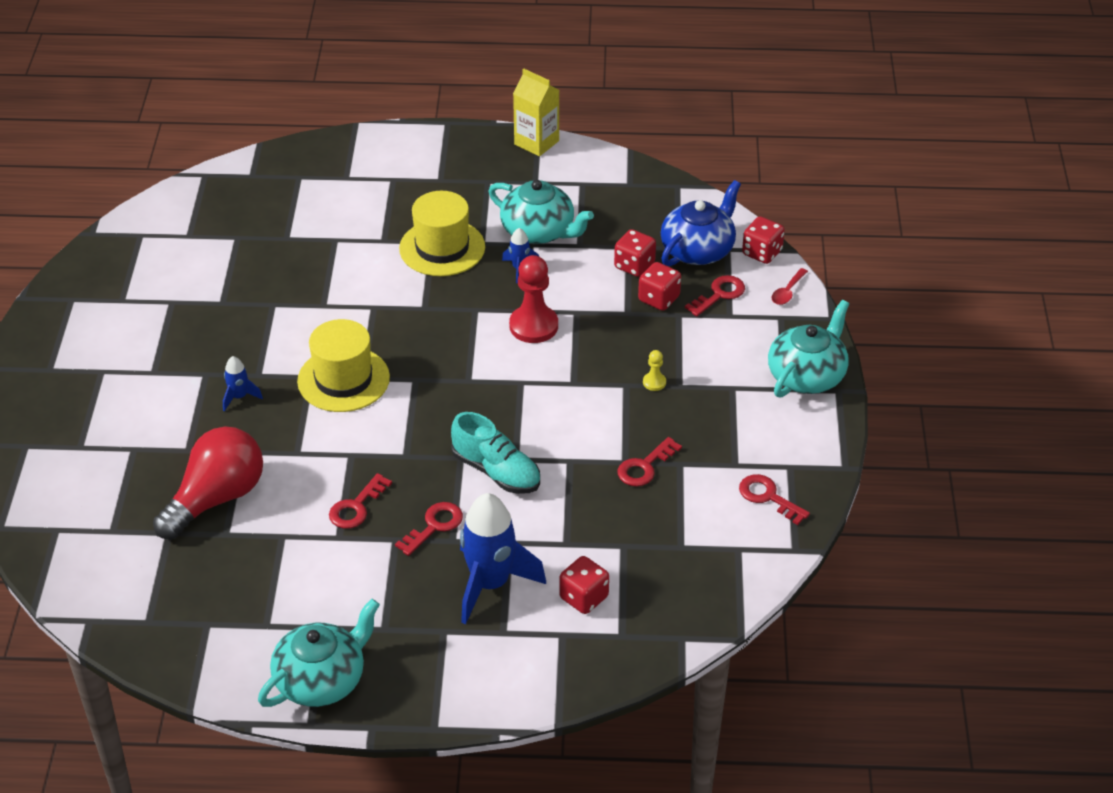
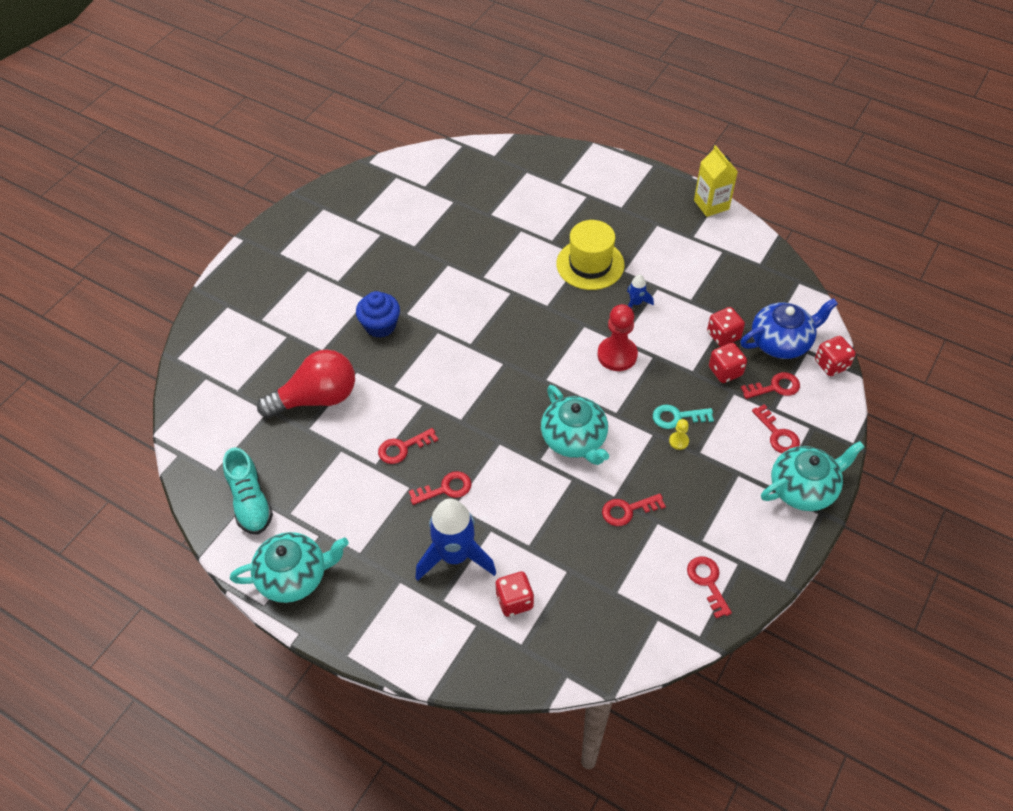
camera: 30 degrees right, 10 degrees up
blue rocket [223,356,263,411] -> blue cupcake [356,291,400,338]
yellow hat [297,319,390,412] -> none
turquoise shoe [451,412,540,494] -> turquoise shoe moved to [223,447,273,535]
turquoise teapot [489,180,594,244] -> turquoise teapot moved to [541,385,609,465]
red spoon [772,268,808,305] -> none
none -> turquoise key [653,404,714,429]
none -> red key [752,404,800,453]

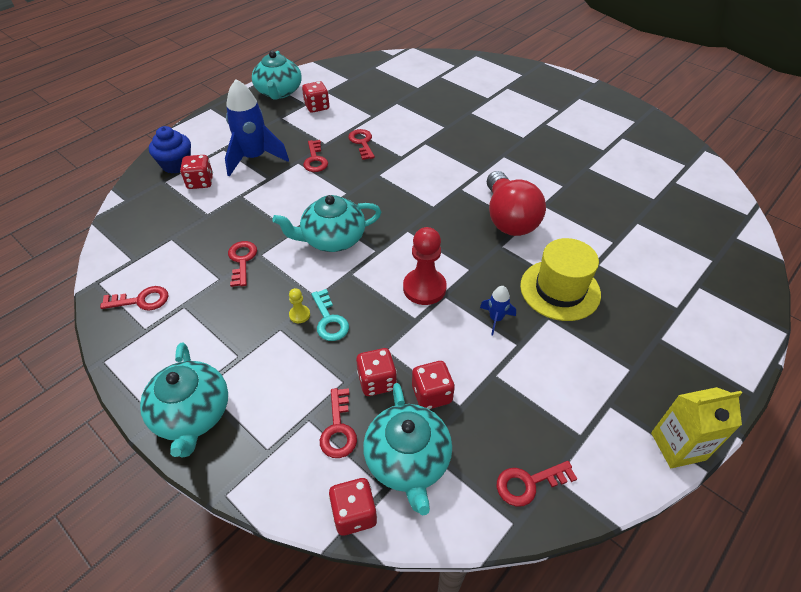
camera: 100 degrees right, 5 degrees down
turquoise shoe [223,447,273,535] -> none
red light bulb [257,349,355,418] -> red light bulb moved to [487,171,546,236]
blue cupcake [356,291,400,338] -> blue cupcake moved to [149,126,191,174]
turquoise key [653,404,714,429] -> turquoise key turned 150 degrees clockwise [311,289,349,341]
blue teapot [740,298,838,359] -> turquoise teapot [363,383,452,515]
red key [752,404,800,453] -> red key moved to [497,461,577,507]
none -> red dice [302,81,330,113]

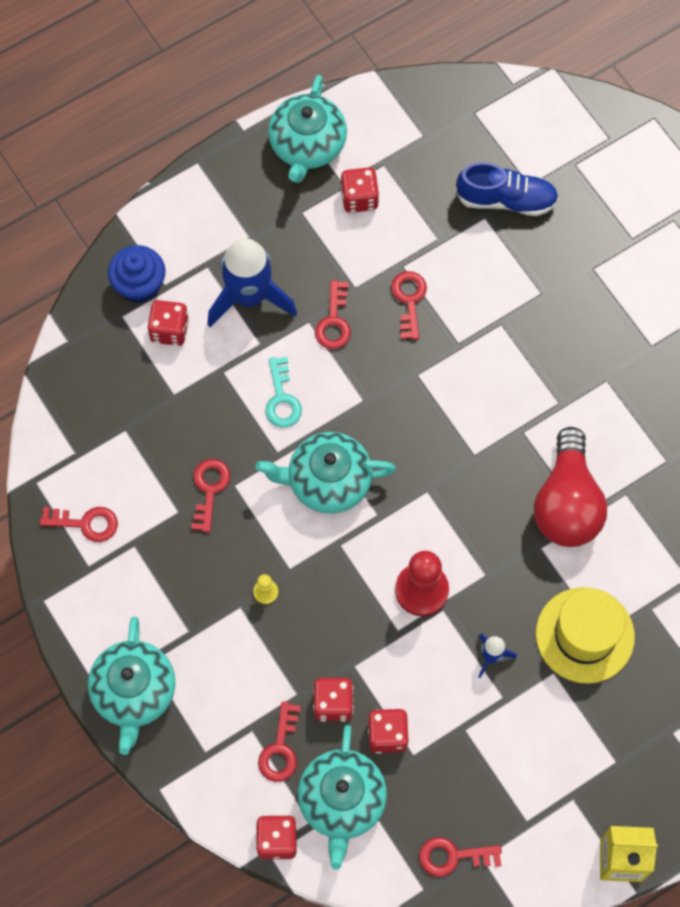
camera: 15 degrees right, 20 degrees up
turquoise key [311,289,349,341] -> turquoise key moved to [265,357,302,427]
none -> blue shoe [455,162,559,216]

